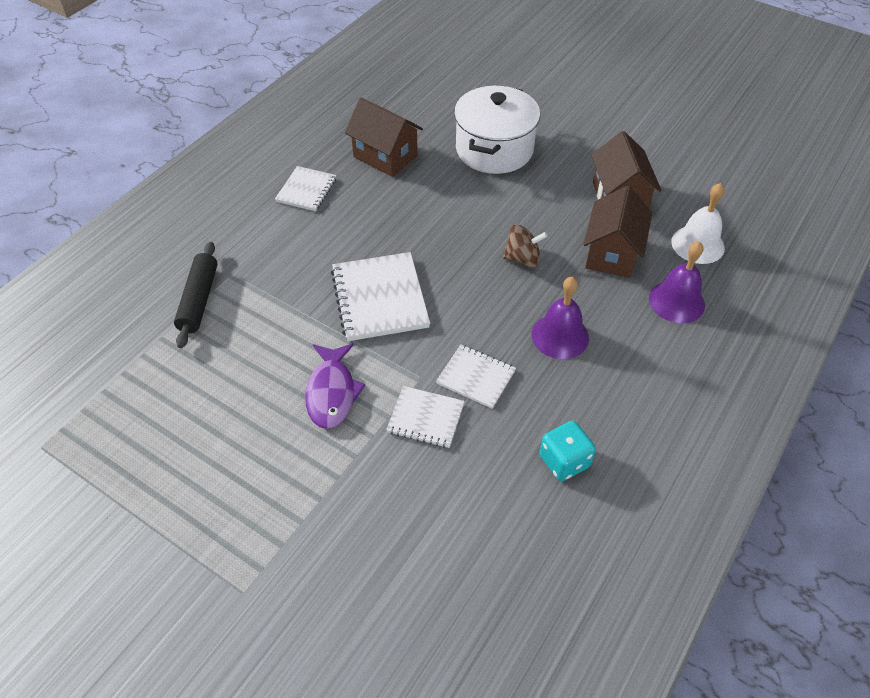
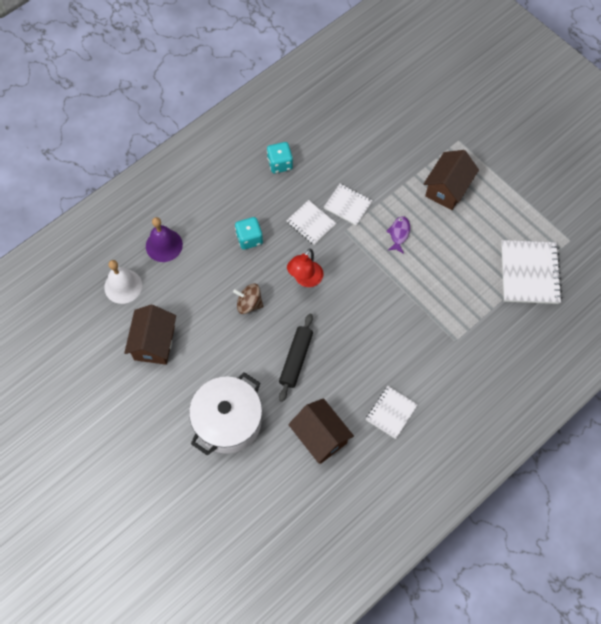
camera: 165 degrees left, 15 degrees up
black rolling pin [174,242,218,348] -> black rolling pin moved to [279,314,313,402]
purple fish [305,343,365,429] -> purple fish [386,216,410,254], size x0.65
white notebook [331,252,430,341] -> white notebook moved to [501,240,562,304]
purple bell [532,277,589,359] -> turquoise dice [235,217,263,250]
brown house [583,185,652,278] -> brown house moved to [424,150,479,210]
none -> red lamp [287,249,323,287]

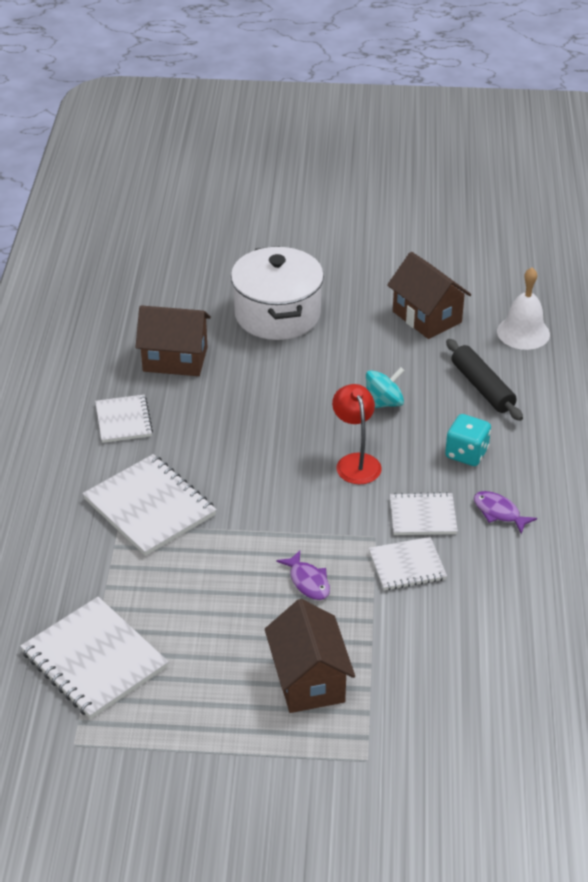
camera: 135 degrees right, 25 degrees down
purple bell [146,217,183,262] -> none
brown spinning top [233,283,263,314] -> turquoise spinning top [366,367,404,408]
turquoise dice [267,142,293,174] -> none
black rolling pin [279,314,313,402] -> black rolling pin moved to [446,339,523,421]
none -> white notebook [83,454,217,556]
none -> purple fish [474,491,537,534]

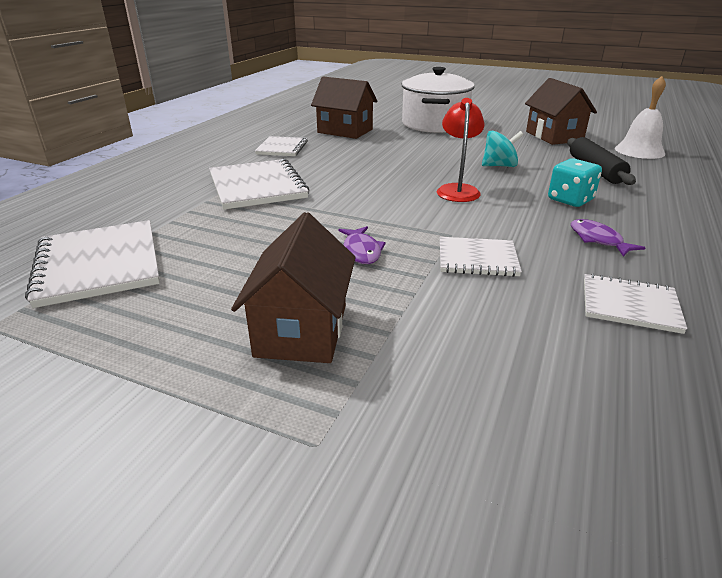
camera: 20 degrees right, 10 degrees down
white notebook [390,492,458,535] -> white notebook moved to [584,274,687,334]

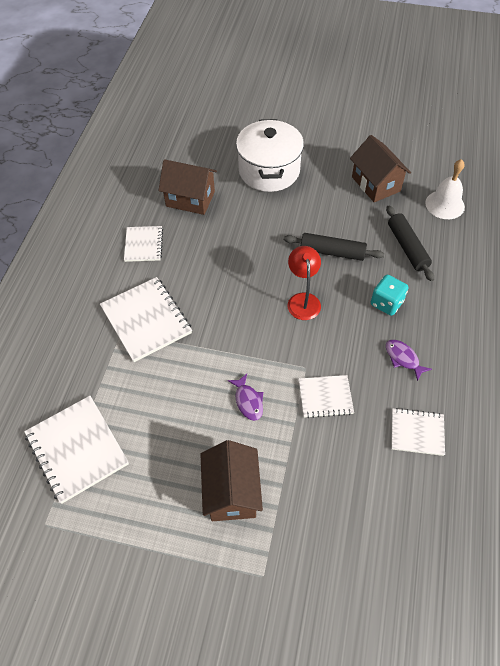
camera: 10 degrees left, 25 degrees up
turquoise spinning top [482,131,524,167] -> black rolling pin [284,233,384,261]

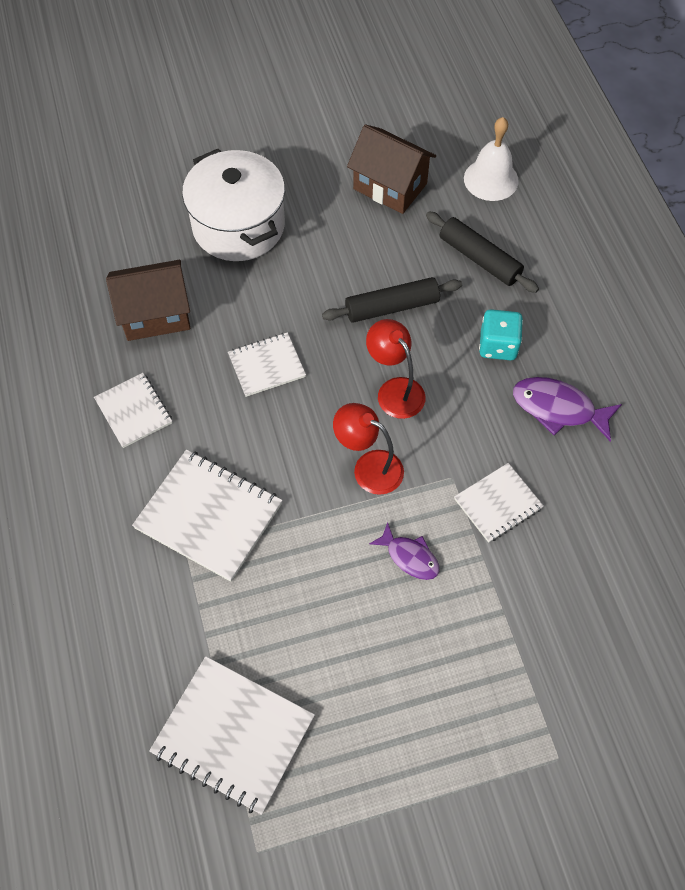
camera: 30 degrees left, 5 degrees up
brown house [200,440,263,521] -> none
purple fish [386,340,432,381] -> purple fish [513,377,622,441], size x1.55
white notebook [391,408,445,456] -> white notebook moved to [228,332,306,397]
none -> red lamp [333,403,404,495]

